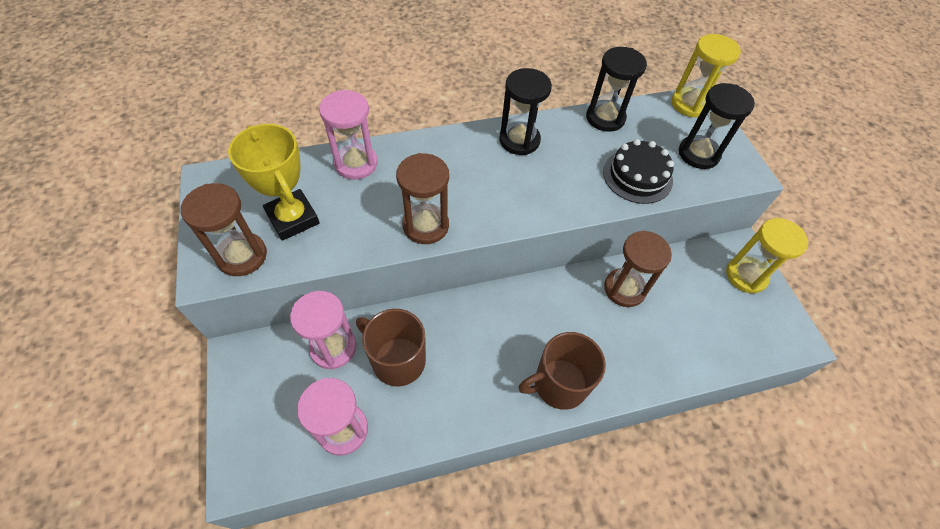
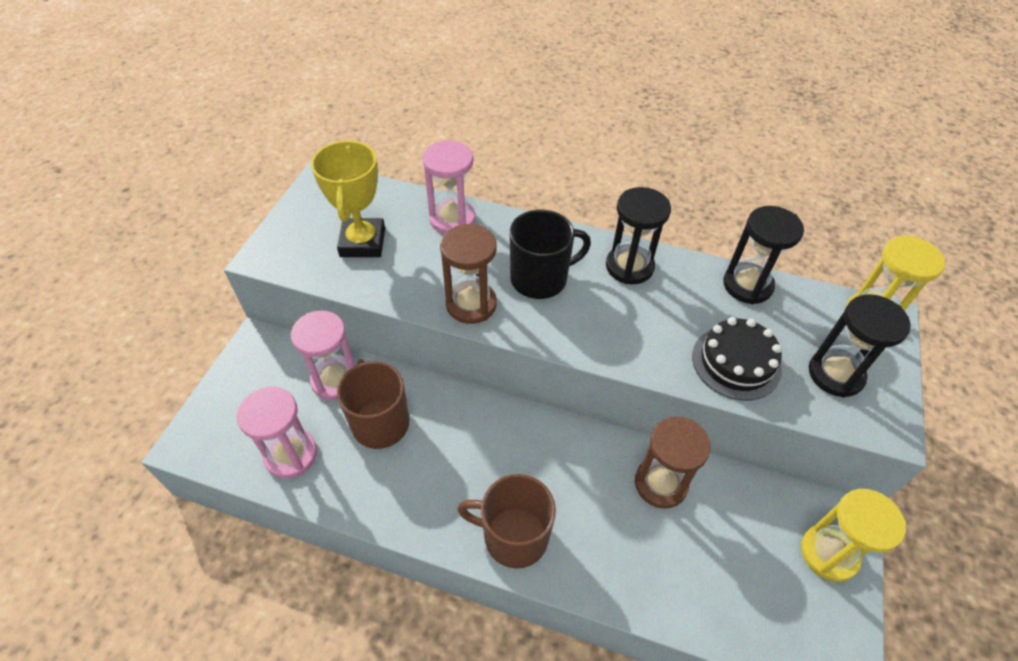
camera: 35 degrees right, 5 degrees down
brown hourglass [181,183,267,276] -> none
none -> black mug [510,210,591,299]

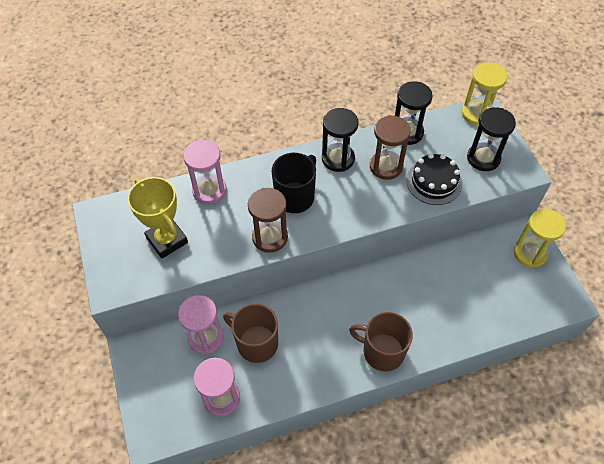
camera: 35 degrees left, 5 degrees up
brown mug [457,474,556,569] -> brown mug turned 45 degrees clockwise [349,312,413,371]
brown hourglass [635,417,711,509] -> brown hourglass moved to [370,115,411,180]

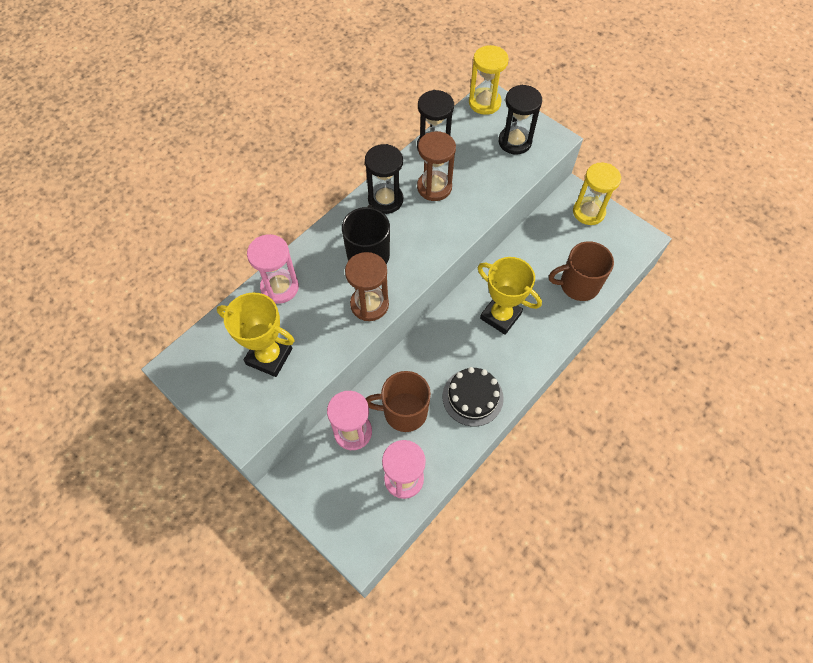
camera: 30 degrees left, 5 degrees up
brown mug [349,312,413,371] -> brown mug moved to [549,241,614,301]
black cake [406,153,462,205] -> black cake moved to [443,367,504,426]
none -> yellow trophy [478,257,542,335]

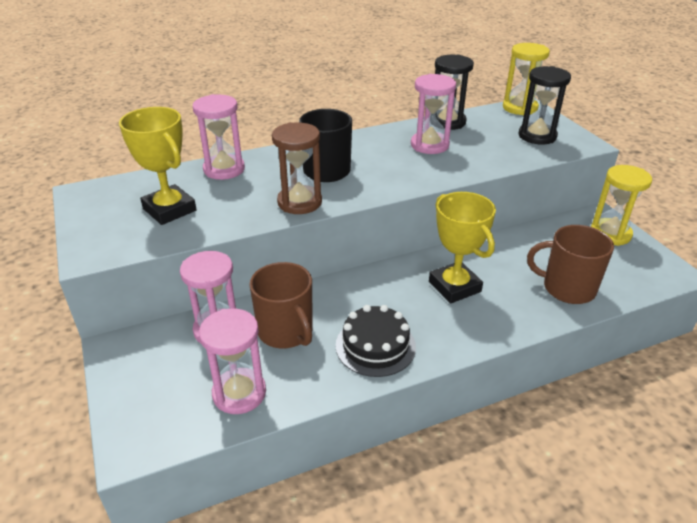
camera: 25 degrees right, 25 degrees down
black hourglass [365,144,403,214] -> none
brown mug [366,371,431,432] -> brown mug turned 150 degrees counterclockwise [249,262,313,348]
brown hourglass [417,131,456,201] -> pink hourglass [411,74,456,154]

